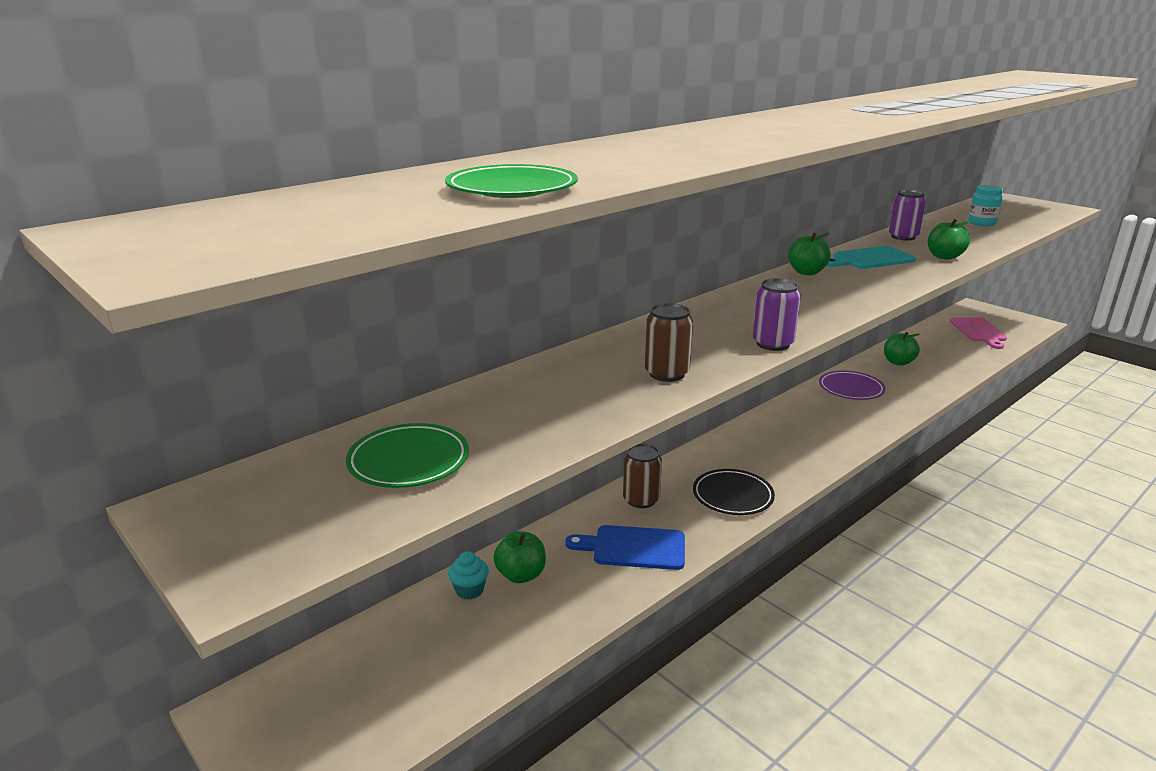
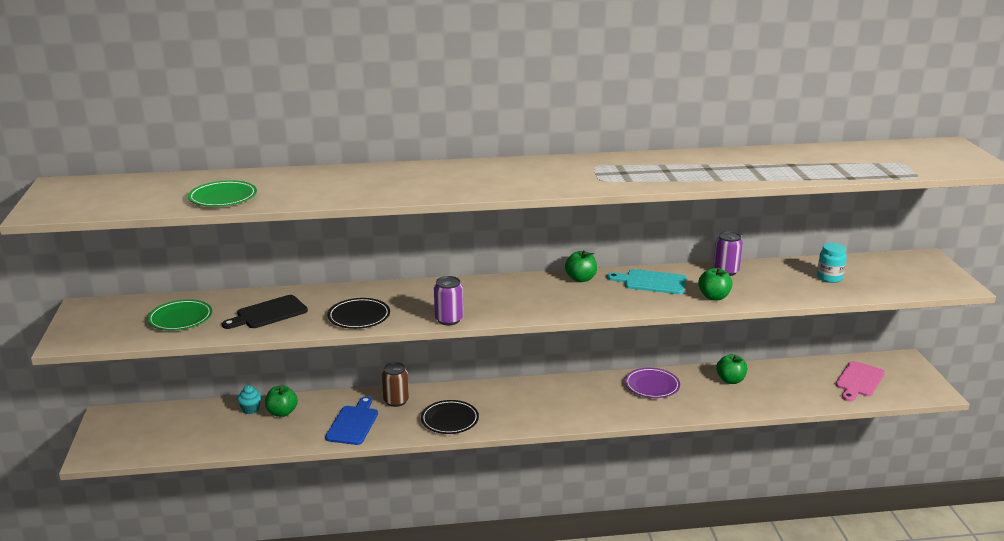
camera: 35 degrees right, 0 degrees up
blue cutting board [565,525,685,570] -> blue cutting board turned 60 degrees clockwise [325,396,378,445]
brown can [645,303,693,382] -> black plate [328,298,390,329]
none -> black cutting board [222,295,308,329]

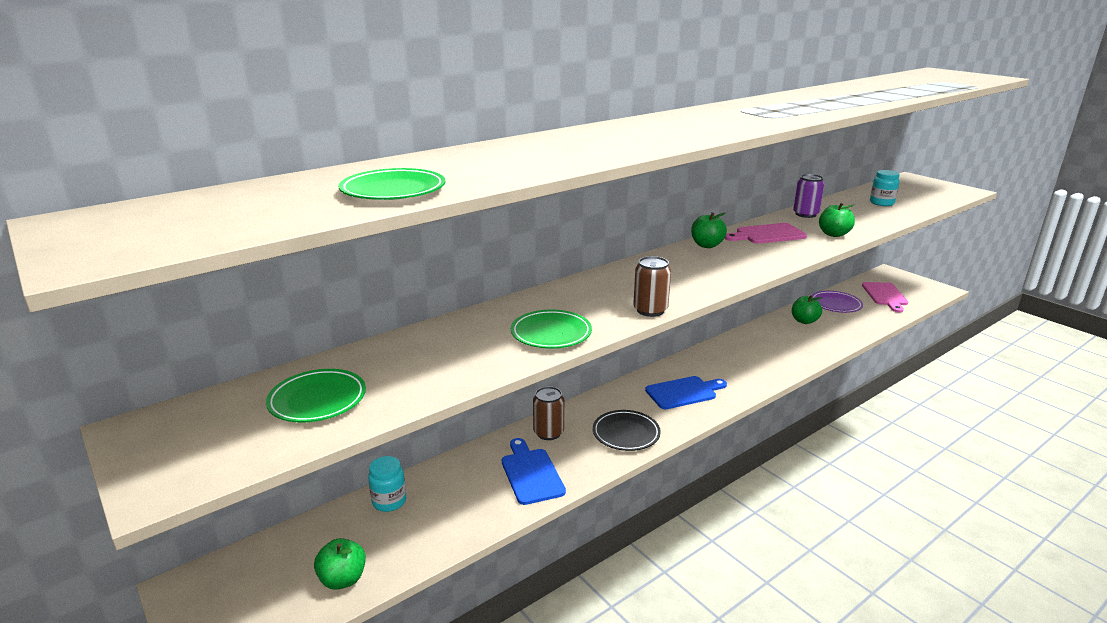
camera: 30 degrees left, 0 degrees up
black cutting board [222,295,308,329] -> none
turquoise cupcake [237,385,262,414] -> turquoise jar [368,456,406,512]
green apple [265,385,298,417] -> green apple moved to [314,538,366,590]
black plate [328,298,390,329] -> green plate [511,310,592,349]
purple can [434,276,463,325] -> brown can [633,256,671,317]
turquoise cutting board [607,269,687,294] -> pink cutting board [725,223,807,244]
purple plate [625,368,680,398] -> purple plate moved to [811,291,863,313]
none -> blue cutting board [645,376,727,409]

